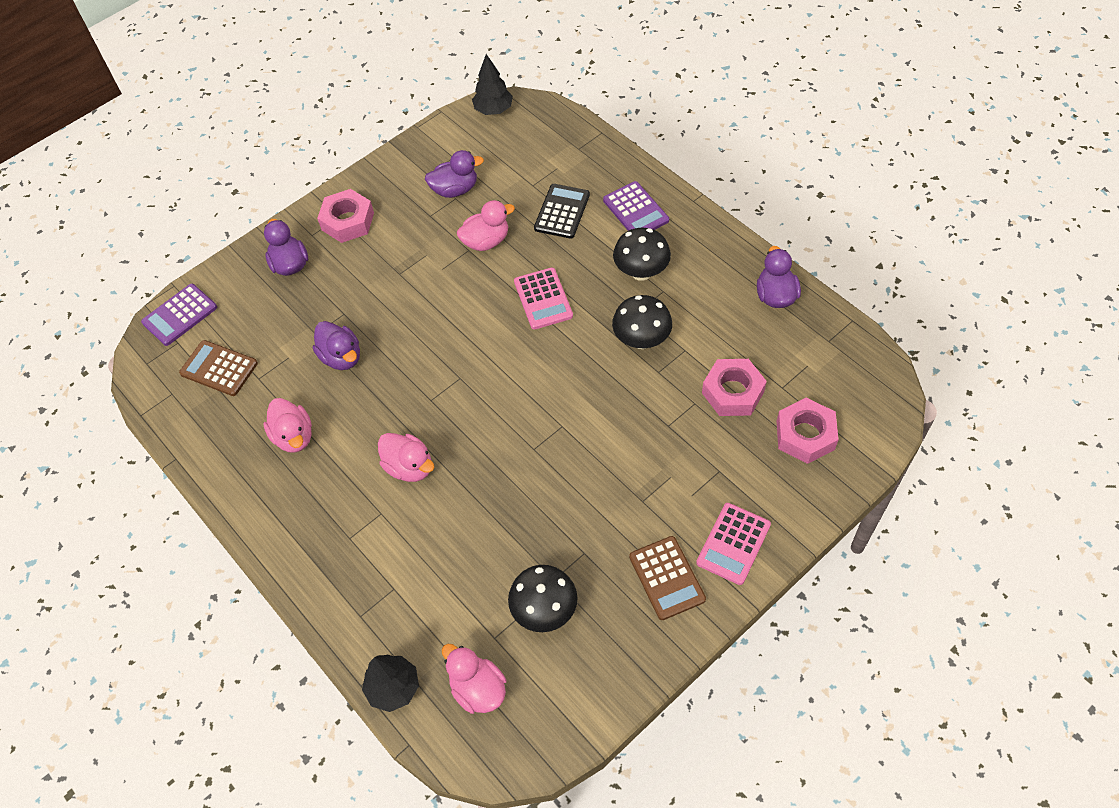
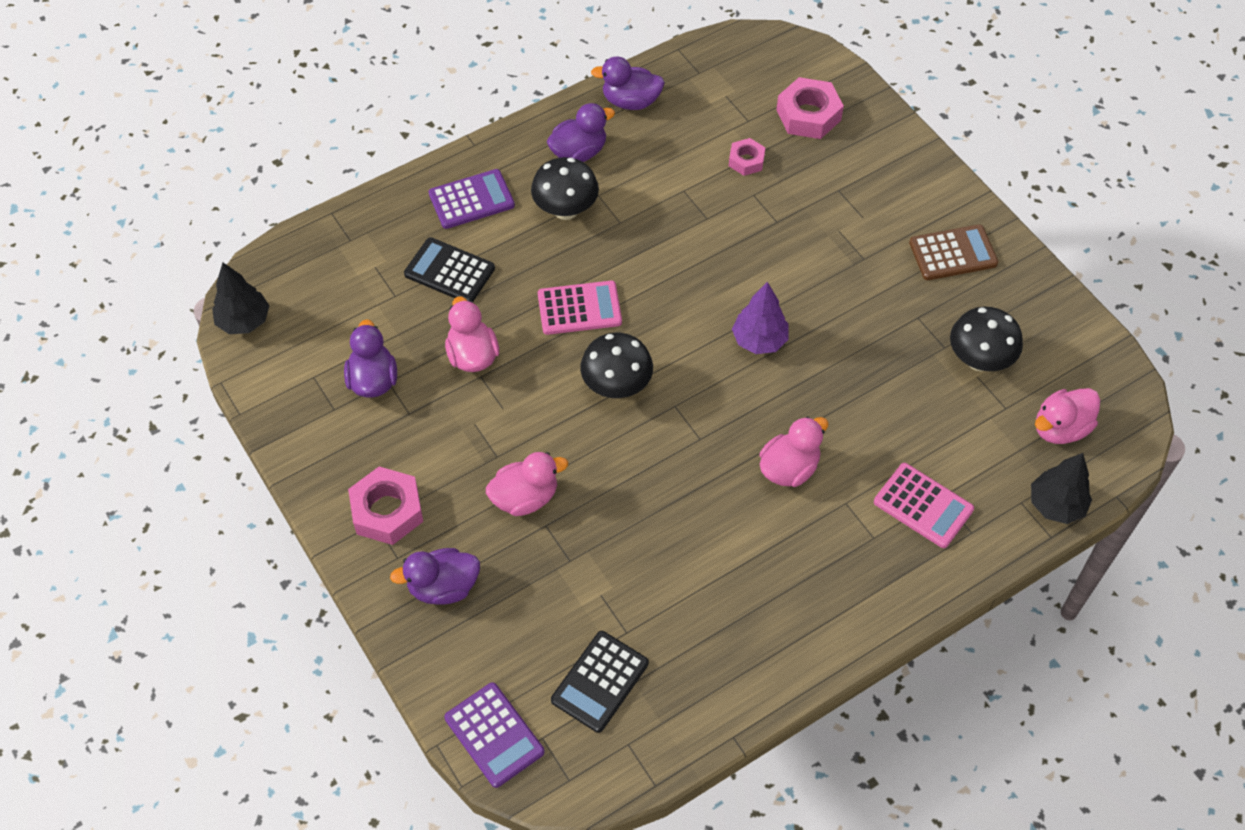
camera: 85 degrees left, 0 degrees up
brown calculator [179,340,258,396] -> black calculator [551,631,649,733]
pink duck [264,398,312,453] -> pink duck moved to [486,452,568,516]
purple duck [313,321,360,370] -> purple duck moved to [547,103,615,162]
black mushroom [612,295,672,349] -> black mushroom moved to [580,333,653,398]
pink calculator [696,503,771,585] -> pink calculator moved to [874,463,974,548]
pink nut [702,359,767,416] -> pink nut [729,138,766,176], size x0.58
none -> purple tree [732,282,789,354]

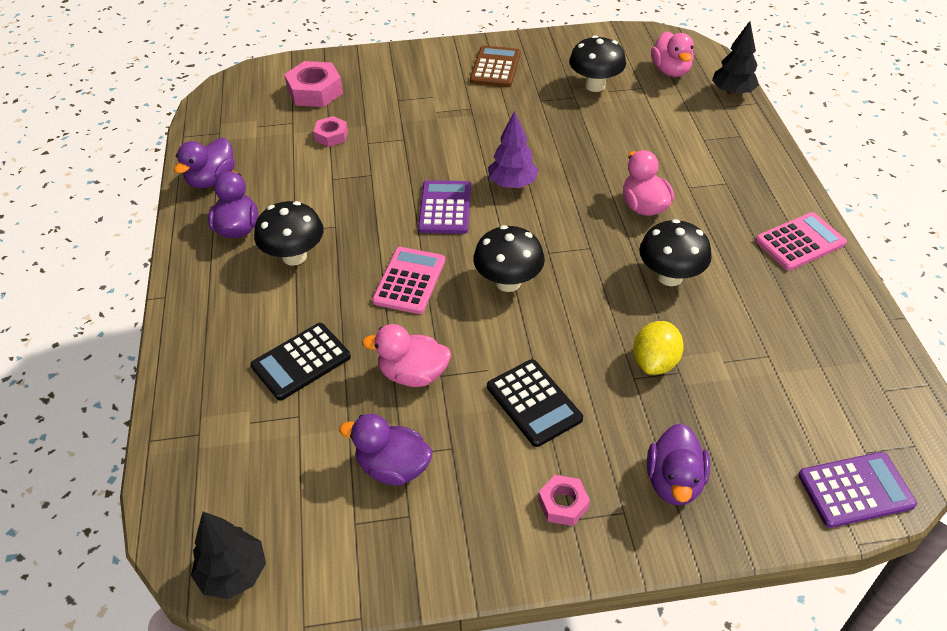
camera: 65 degrees left, 10 degrees down
pink nut [348,466,423,545] -> pink nut [538,475,590,526], size x0.58
purple calculator [429,169,515,229] -> purple calculator moved to [418,180,471,234]
pink duck [486,452,568,516] -> none
black calculator [551,631,649,733] -> black calculator moved to [487,359,583,447]
pink calculator [874,463,974,548] -> pink calculator moved to [755,212,847,271]
none -> yellow lemon [633,321,684,375]
none -> black mushroom [639,219,712,286]

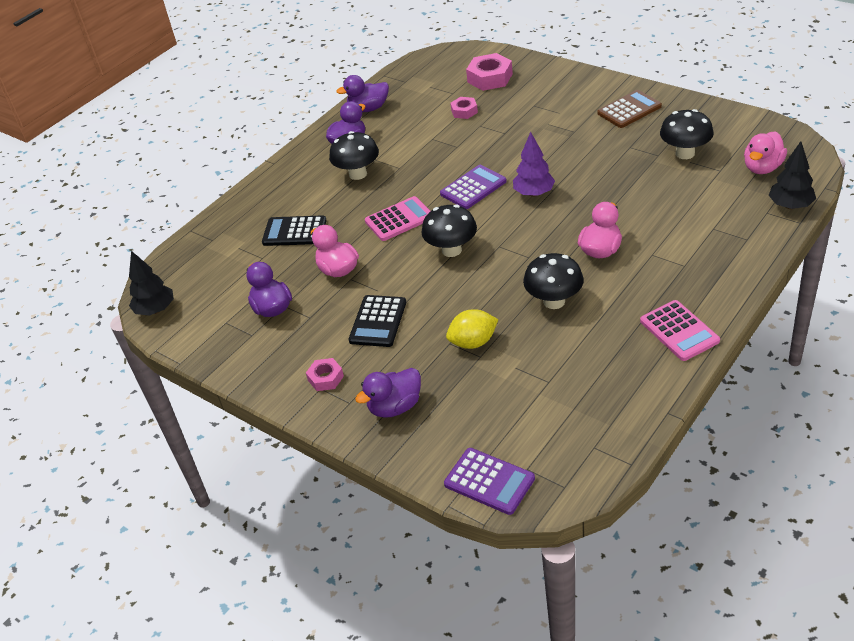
camera: 50 degrees right, 5 degrees down
pink calculator [755,212,847,271] -> pink calculator turned 45 degrees clockwise [640,300,720,361]

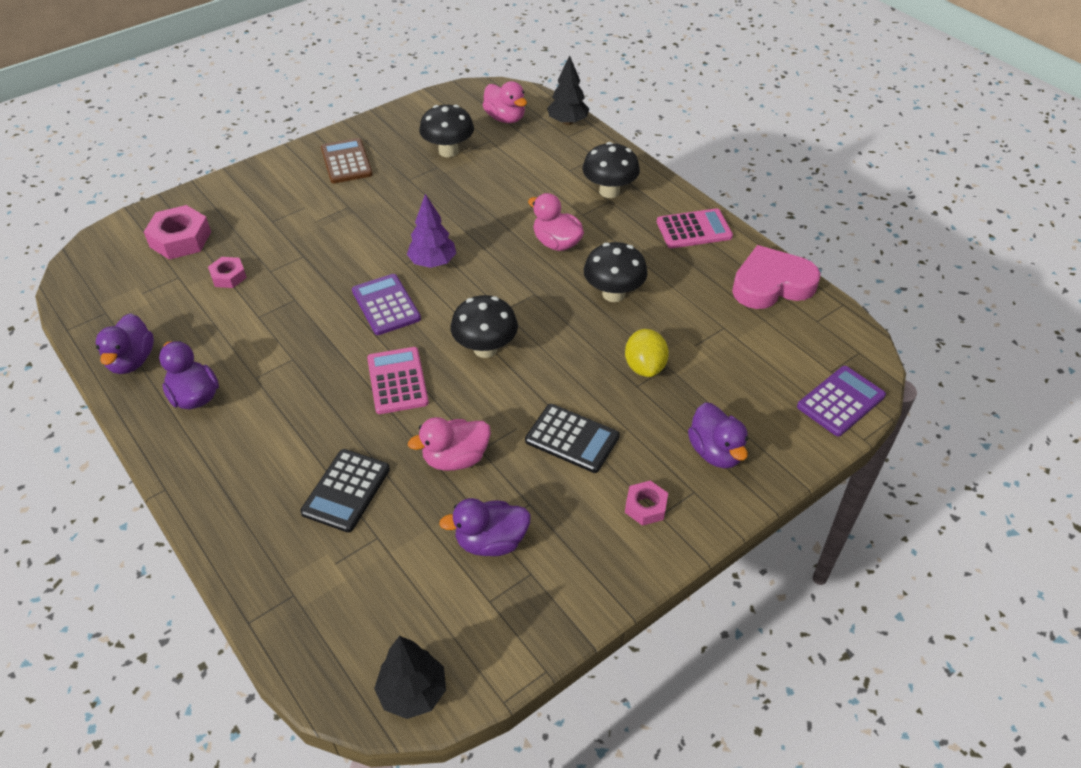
camera: 80 degrees left, 5 degrees up
black mushroom [329,131,379,180] -> black mushroom moved to [583,142,640,198]
none -> pink heart [732,245,821,309]

